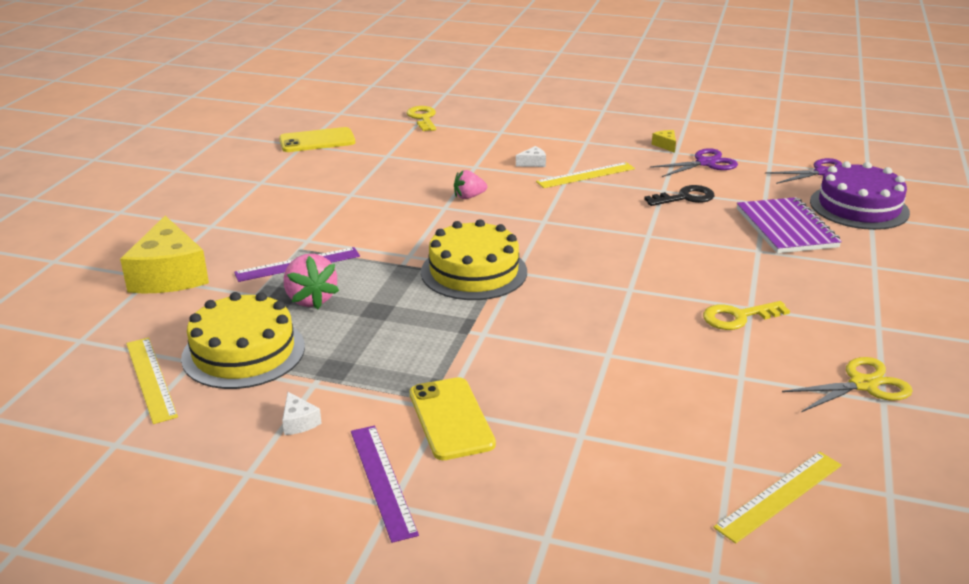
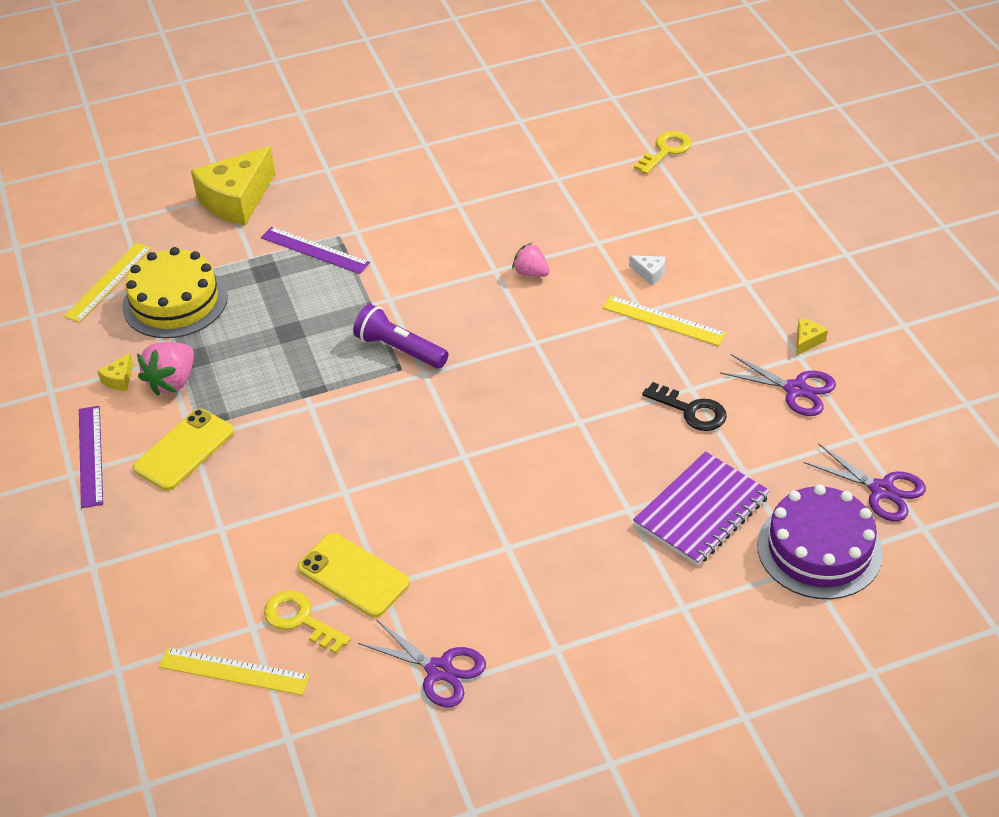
camera: 55 degrees right, 15 degrees up
yellow phone [279,127,355,152] -> yellow phone moved to [298,533,410,618]
white cheese [282,392,321,435] -> yellow cheese [98,353,133,391]
pink strawberry [284,254,339,309] -> pink strawberry moved to [137,342,194,396]
purple ruler [351,426,419,543] -> purple ruler turned 45 degrees counterclockwise [79,406,103,508]
yellow cake [421,219,527,300] -> purple flashlight [353,304,448,368]
yellow key [703,301,790,330] -> yellow key moved to [264,590,351,654]
yellow scissors [782,357,913,412] -> purple scissors [358,619,486,708]

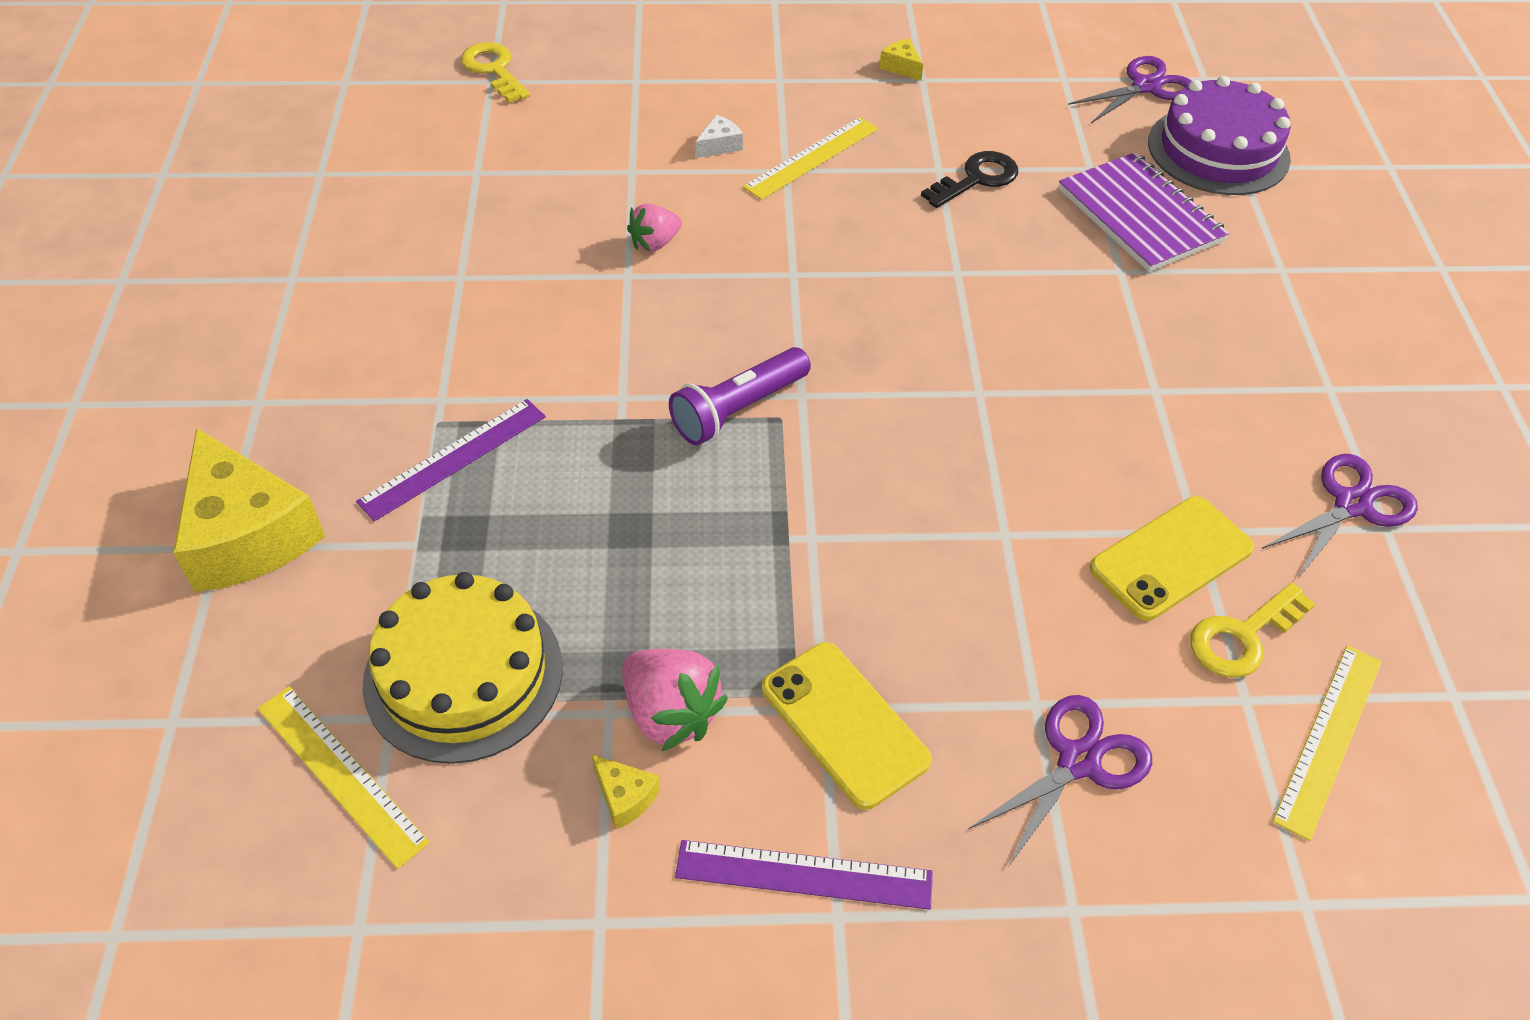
camera: 75 degrees left, 5 degrees up
purple scissors [720,354,836,416] -> purple scissors moved to [969,695,1152,866]

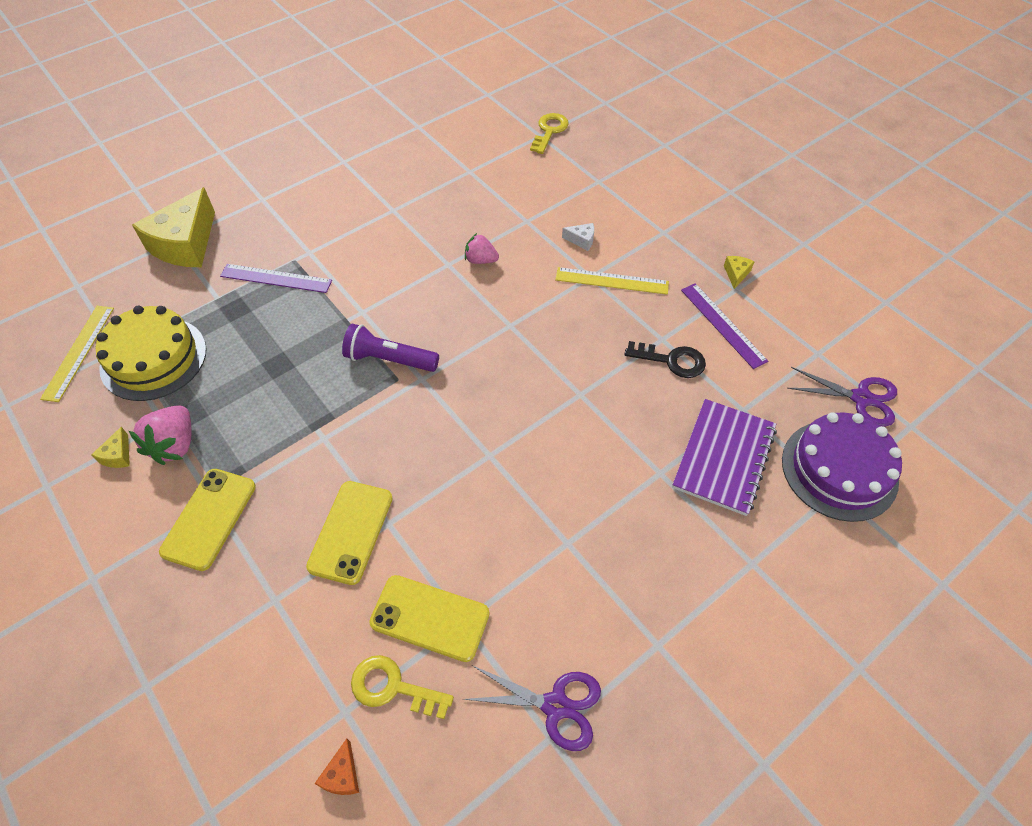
camera: 55 degrees right, 5 degrees up
purple ruler [675,840,933,910] -> purple ruler moved to [681,283,768,369]
purple scissors [969,695,1152,866] -> none
yellow ruler [1273,645,1382,841] -> orange cheese [314,739,359,795]
none -> yellow phone [306,481,393,585]

